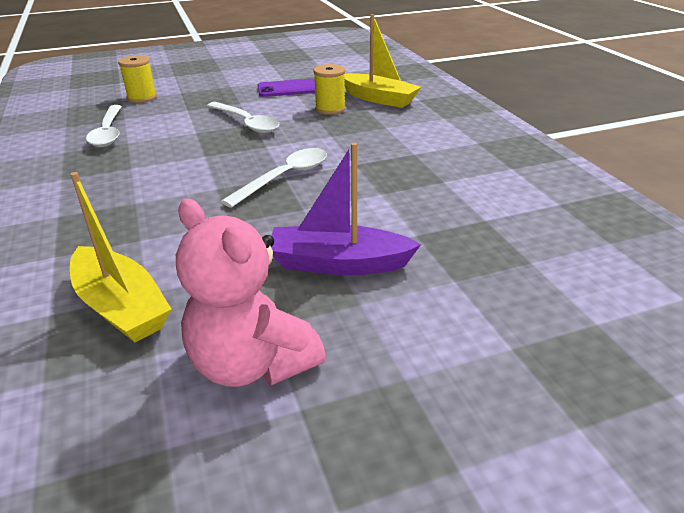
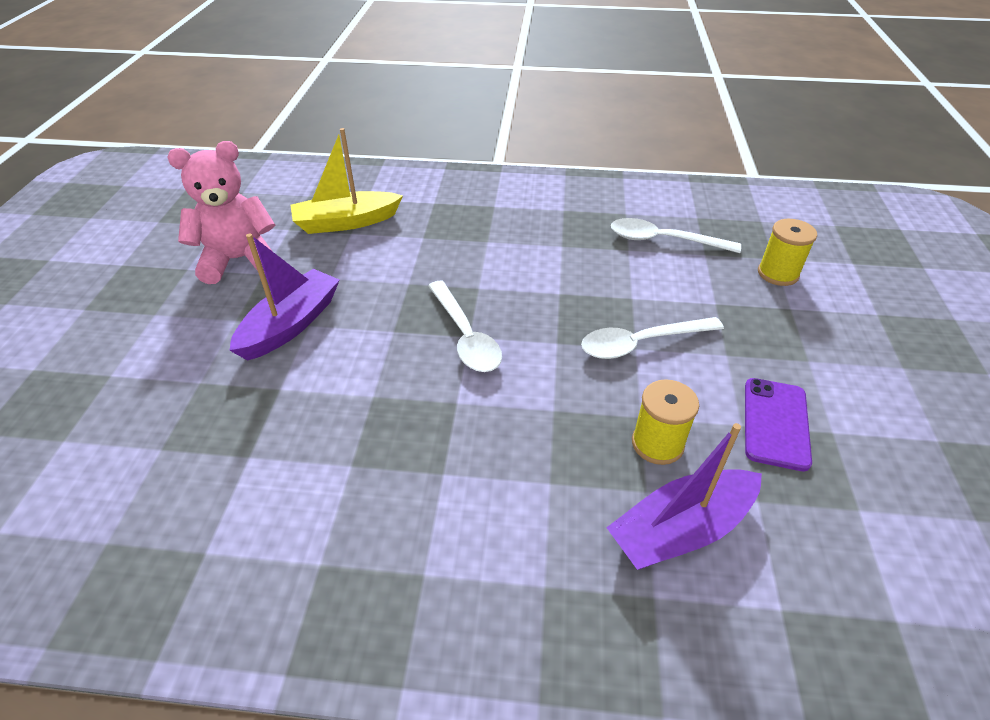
camera: 115 degrees right, 10 degrees up
yellow boat [344,14,421,108] -> purple boat [606,423,762,570]

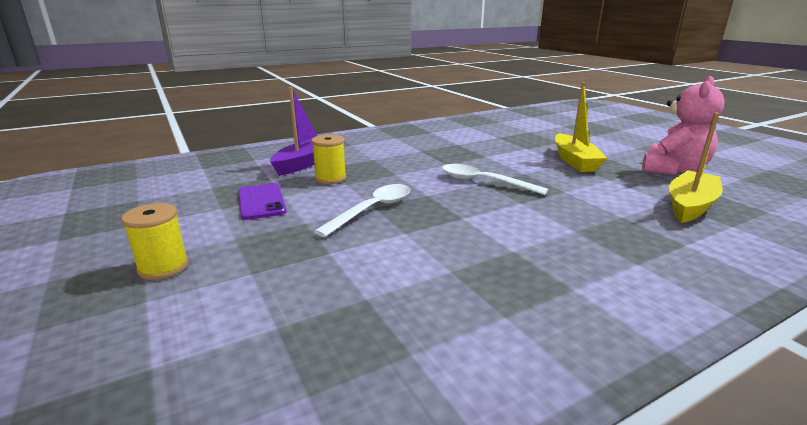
camera: 145 degrees right, 20 degrees down
purple boat [229,233,340,361] -> yellow boat [555,82,607,172]
white spoon [611,218,741,253] -> none
yellow spool [758,219,817,286] -> yellow spool moved to [121,203,189,280]

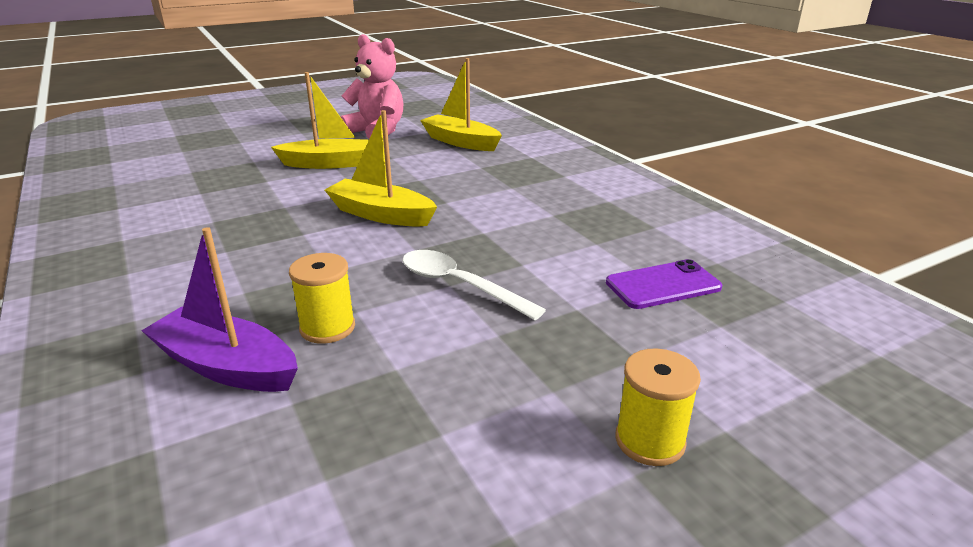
camera: 90 degrees left, 5 degrees up
purple phone [238,183,287,220] -> purple phone moved to [606,259,722,309]
white spoon [442,164,549,195] -> yellow boat [325,110,437,227]

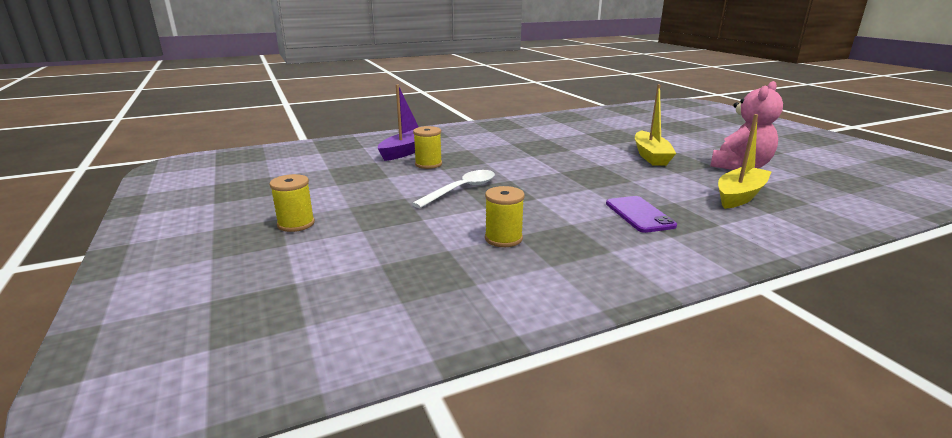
camera: 95 degrees right, 5 degrees down
yellow boat [325,110,437,227] -> none
purple phone [606,259,722,309] -> purple phone moved to [606,196,677,233]
none -> yellow spool [485,186,525,247]

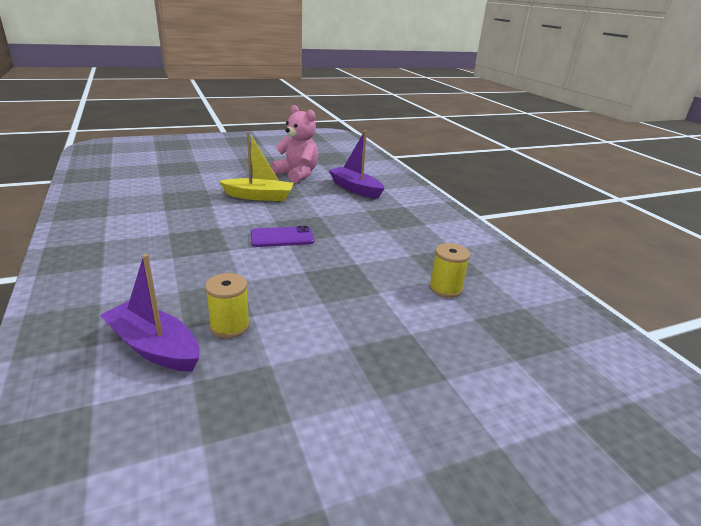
camera: 90 degrees left, 5 degrees up
yellow spool [269,174,315,232] -> none
white spoon [412,170,495,208] -> none
purple phone [606,196,677,233] -> purple phone moved to [250,226,314,247]
yellow boat [718,114,772,209] -> purple boat [329,130,385,199]

